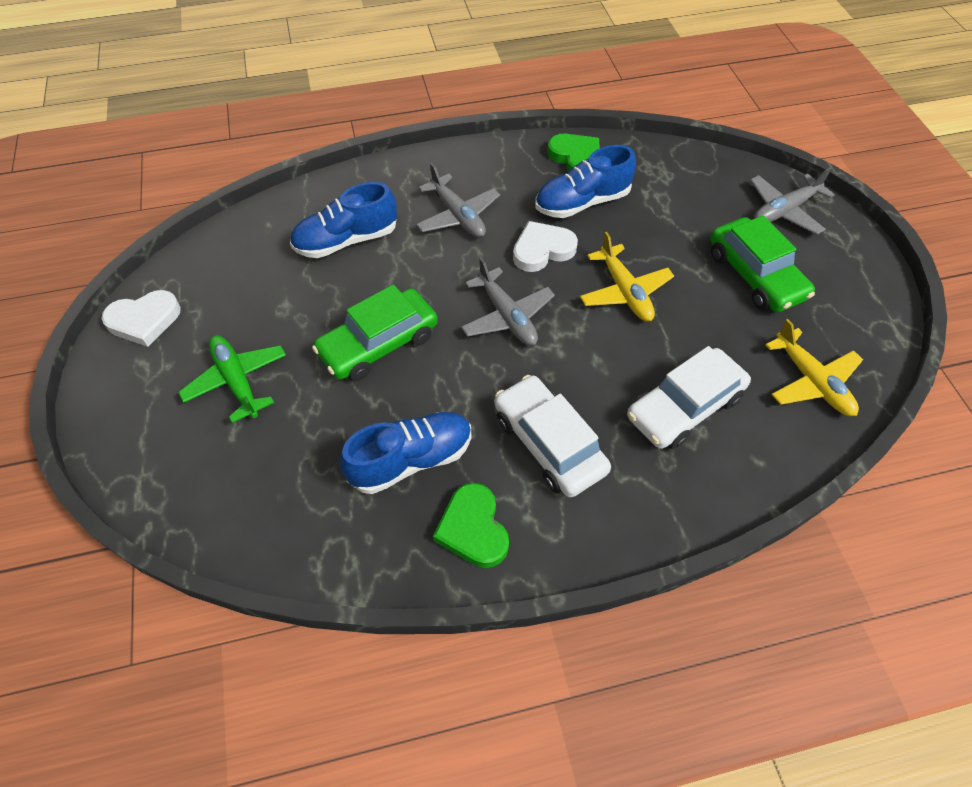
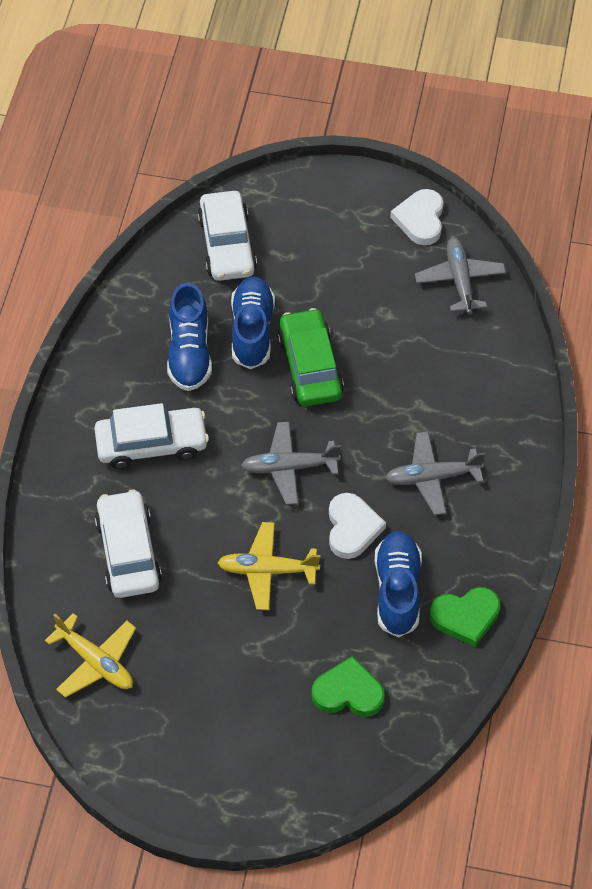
camera: 115 degrees right, 0 degrees up
green plane [178,335,286,423] -> none
blue shoe [290,182,397,258] -> blue shoe moved to [231,276,275,369]
green heart [433,483,509,568] -> green heart moved to [312,656,385,717]
green car [710,215,815,312] -> none
grey plane [750,167,835,235] -> grey plane moved to [415,238,506,314]
yellow plane [765,319,863,416] -> yellow plane turned 135 degrees counterclockwise [45,613,136,698]
none -> white car [197,191,257,281]

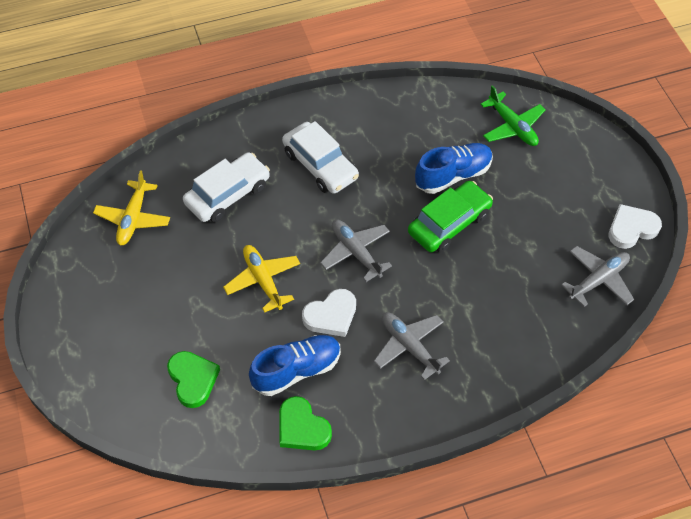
camera: 60 degrees right, 0 degrees up
blue shoe [167,283,212,391] -> none
white car [197,191,257,281] -> green plane [480,85,546,146]

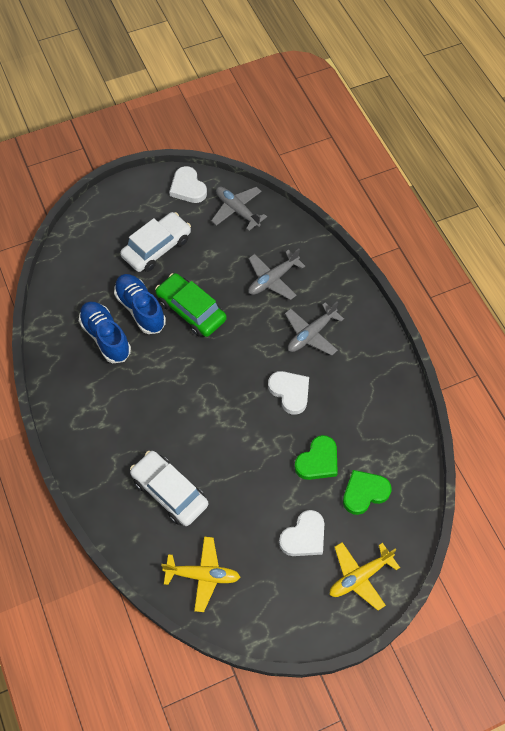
camera: 95 degrees left, 5 degrees up
yellow plane [223,245,300,313] -> yellow plane moved to [330,542,400,611]
blue shoe [249,335,341,396] -> blue shoe moved to [79,301,131,363]
green heart [279,396,332,450] -> green heart moved to [295,435,338,480]
white car [282,121,359,194] -> white car moved to [120,212,191,272]
grey plane [320,220,392,282] -> grey plane moved to [248,249,305,300]
green plane [480,85,546,146] -> none
none -> white heart [279,510,324,556]

